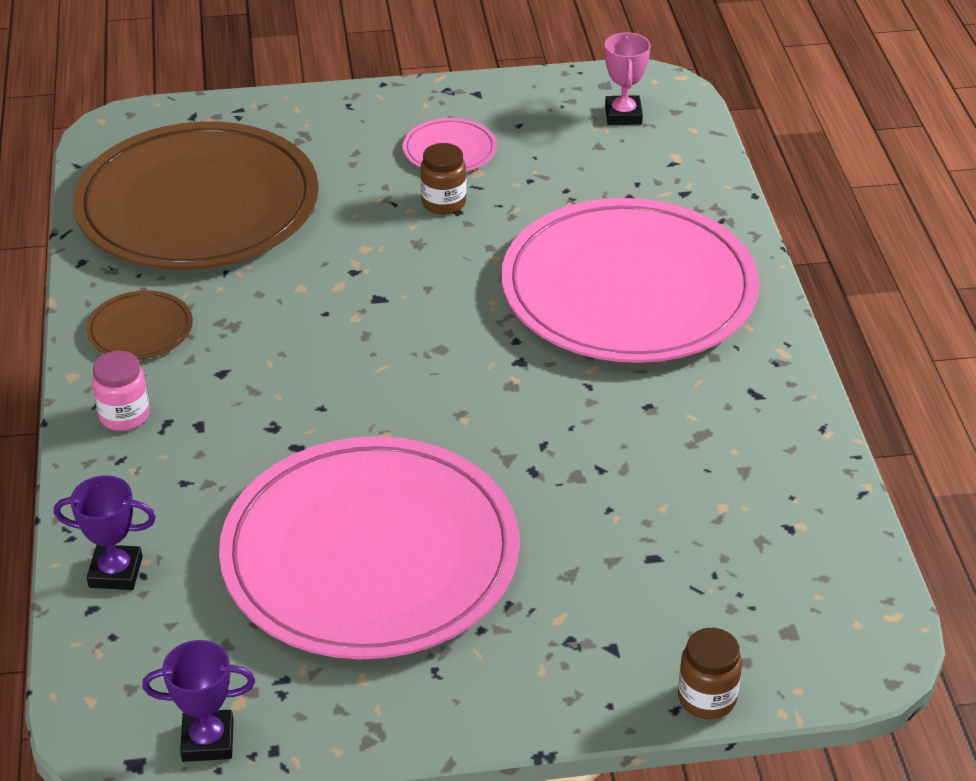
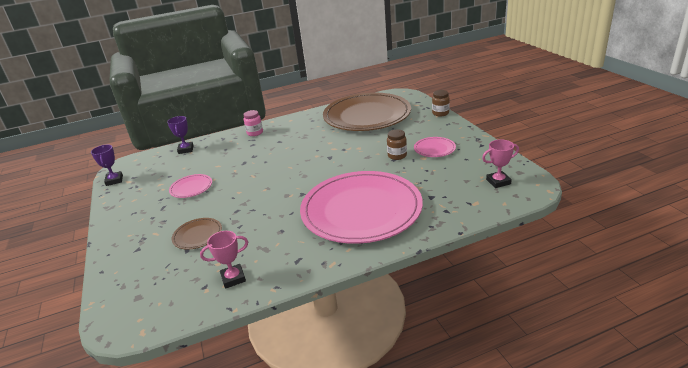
camera: 80 degrees right, 10 degrees down
brown plate [86,290,193,360] -> brown plate moved to [172,218,222,249]
pink plate [219,436,520,659] -> pink plate [169,174,212,198], size x0.40
brown jar [678,628,742,719] -> brown jar moved to [432,90,450,117]
none -> pink trophy [200,231,248,289]

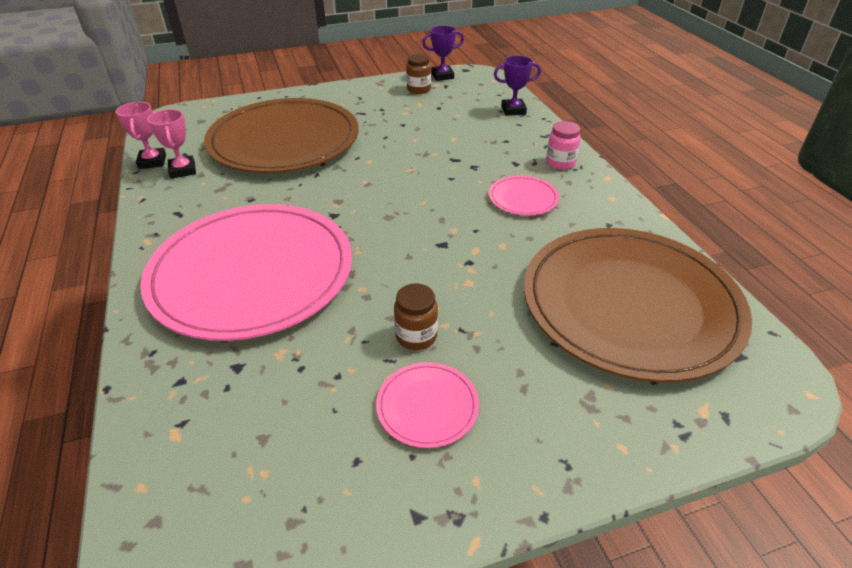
camera: 90 degrees right, 10 degrees up
pink plate [169,174,212,198] -> pink plate moved to [489,176,559,216]
brown plate [172,218,222,249] -> brown plate [204,98,359,173], size x2.49
brown jar [432,90,450,117] -> brown jar moved to [406,54,431,94]
pink trophy [482,139,519,188] -> pink trophy moved to [116,102,166,169]

